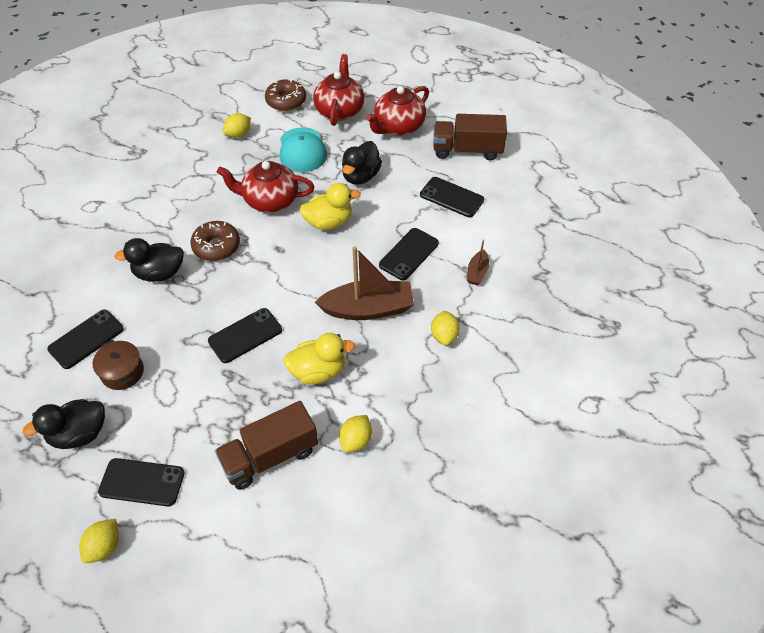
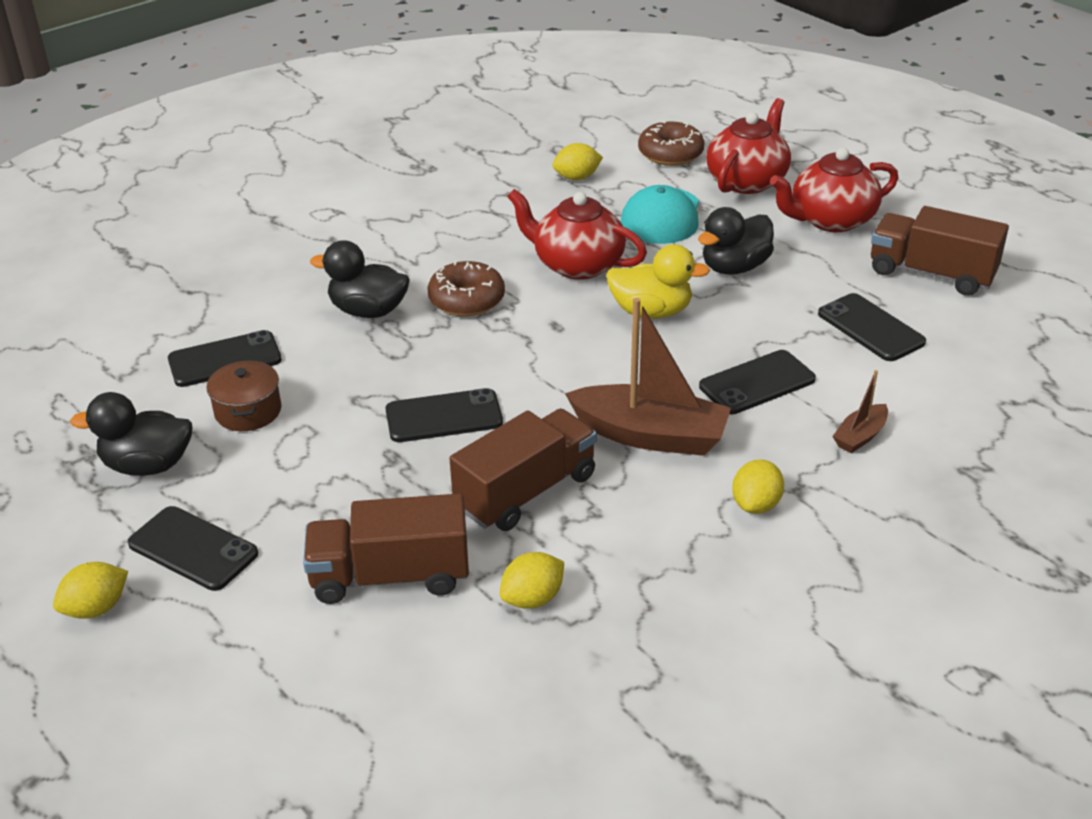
camera: 25 degrees right, 15 degrees down
yellow duck [283,333,355,384] -> brown truck [449,409,597,531]

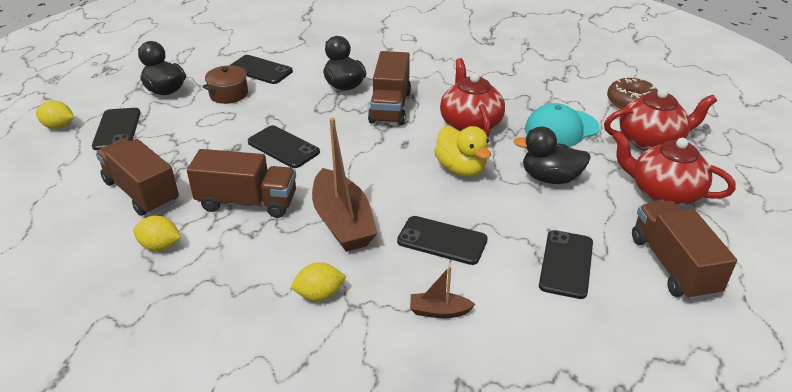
camera: 50 degrees right, 0 degrees up
brown donut [427,261,505,317] -> brown truck [368,51,411,125]
yellow lemon [552,143,603,180] -> none

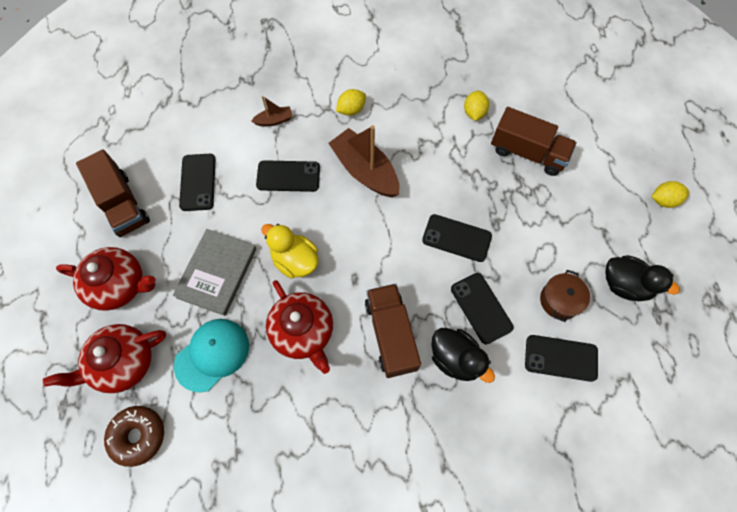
camera: 160 degrees right, 30 degrees up
black phone [92,108,141,150] -> black phone moved to [451,273,514,344]
yellow lemon [133,216,181,251] -> yellow lemon turned 75 degrees counterclockwise [464,90,489,121]
brown truck [187,149,296,218] -> none
black duck [513,126,591,184] -> grey book [173,229,257,316]

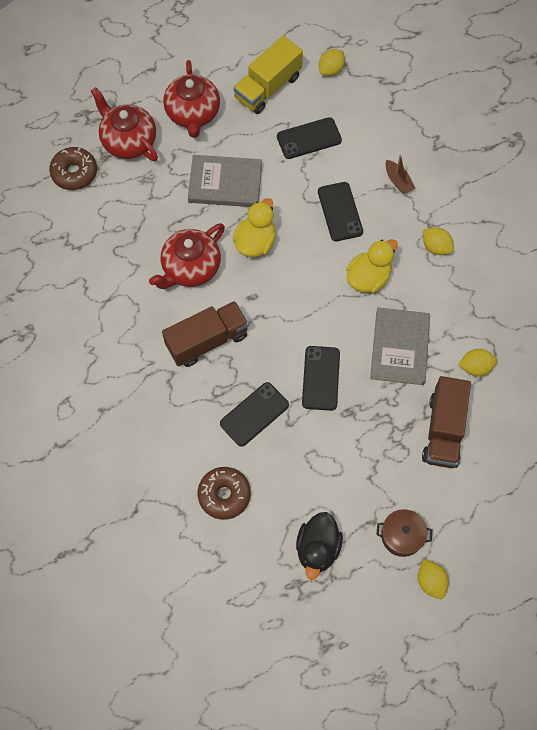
camera: 75 degrees right, 0 degrees up
brown truck [76,149,150,237] -> yellow truck [233,35,303,114]
turquoise cap [174,319,249,392] -> none
brown boat [328,125,399,197] -> yellow duck [346,239,398,293]
black duck [431,328,495,383] -> none
black phone [525,335,598,382] -> brown donut [198,467,251,520]
brown pot [540,270,590,322] -> brown pot moved to [376,509,432,557]
none -> yellow lemon [319,49,345,76]
none -> grey book [370,308,430,385]

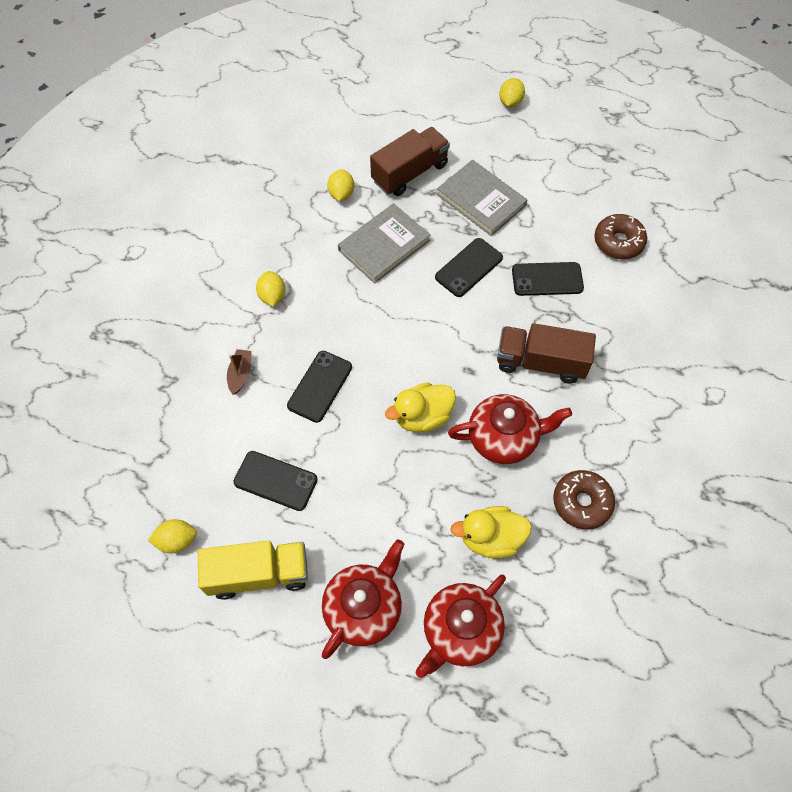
camera: 140 degrees left, 5 degrees down
brown donut [49,147,97,190] -> brown donut moved to [553,470,615,529]
red teapot [91,87,158,161] -> red teapot turned 45 degrees clockwise [416,575,506,678]
grey book [188,155,262,207] -> grey book moved to [437,160,527,236]
black duck [296,512,343,580] -> none
yellow duck [346,239,398,293] -> yellow duck moved to [450,506,532,559]
brown pot [376,509,432,557] -> none
yellow lemon [458,349,497,376] -> yellow lemon turned 60 degrees clockwise [327,169,354,201]

